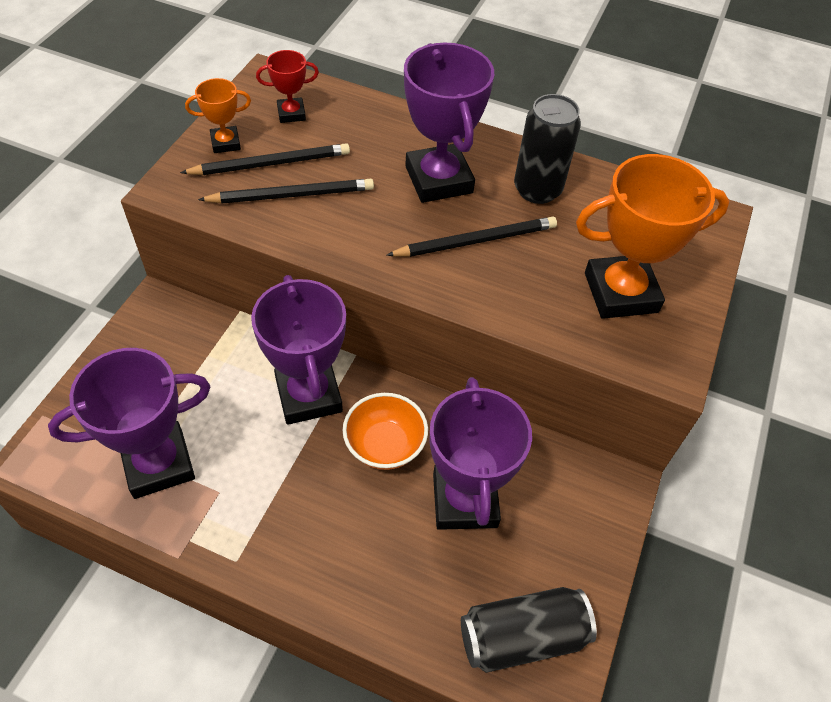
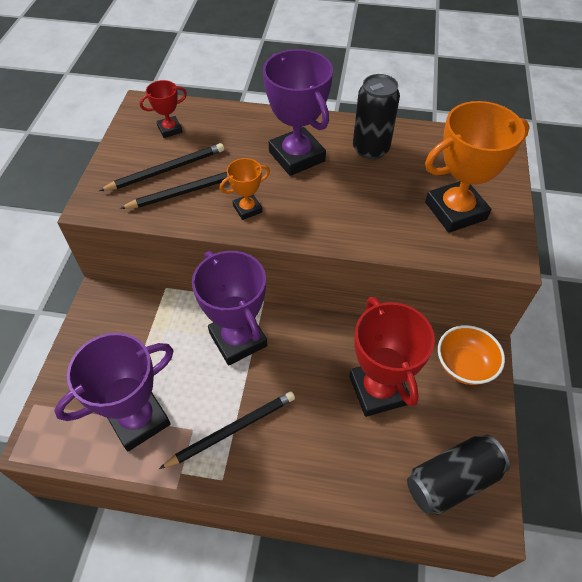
camera: 10 degrees left, 0 degrees up
orange trophy [185,78,251,153] -> orange trophy moved to [220,158,270,220]
orange bowl [343,393,428,470] -> orange bowl moved to [438,325,505,385]
black pencil [386,217,557,257] -> black pencil moved to [159,391,295,469]
purple trophy [429,377,532,530] -> red trophy [349,297,435,417]

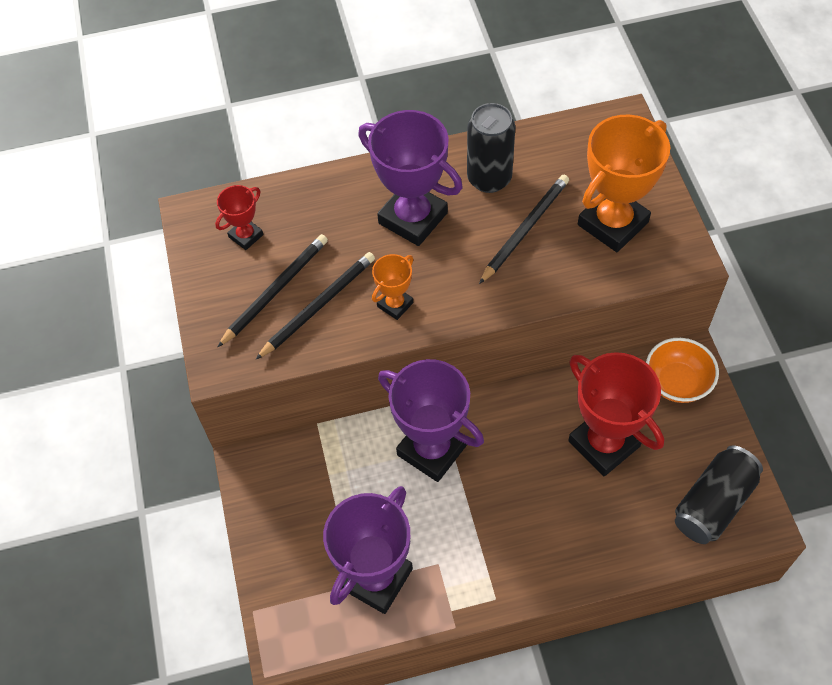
camera: 20 degrees left, 5 degrees up
black pencil [159,391,295,469] -> black pencil moved to [479,175,569,284]

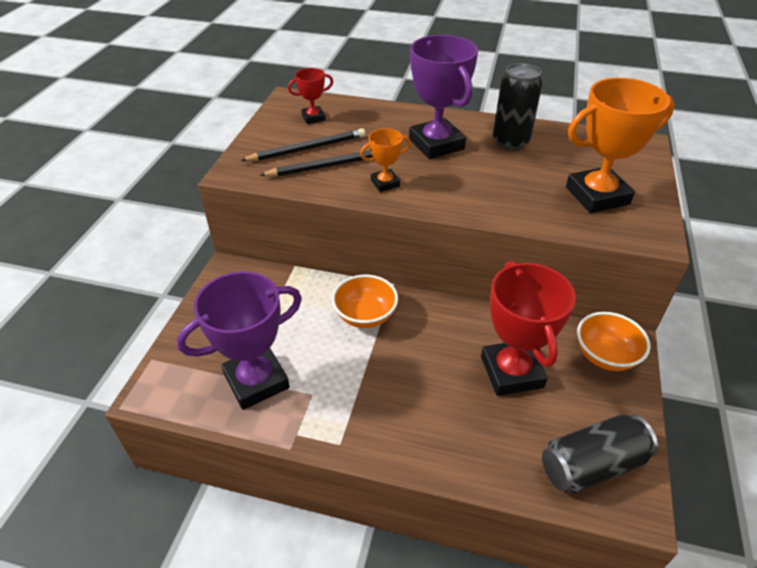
camera: 25 degrees right, 15 degrees down
purple trophy [378,359,484,482] -> orange bowl [332,275,398,328]
black pencil [479,175,569,284] -> none

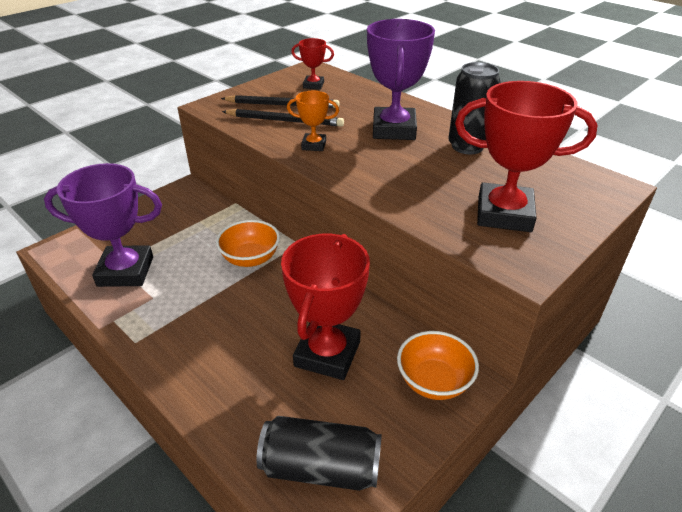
camera: 30 degrees right, 5 degrees down
orange trophy [566,78,675,213] -> red trophy [455,81,597,232]

